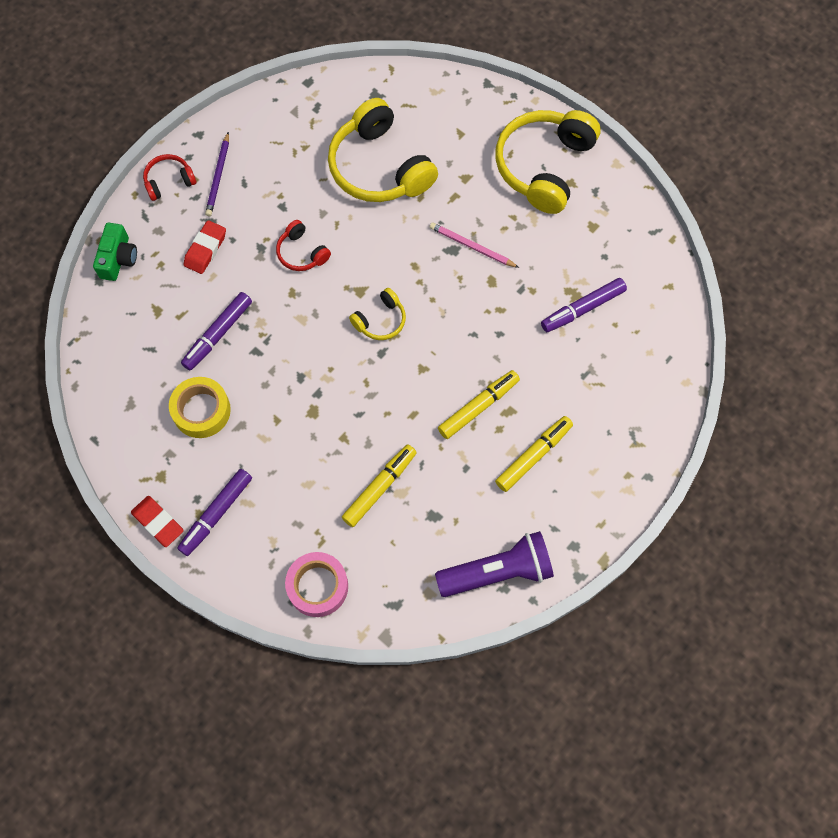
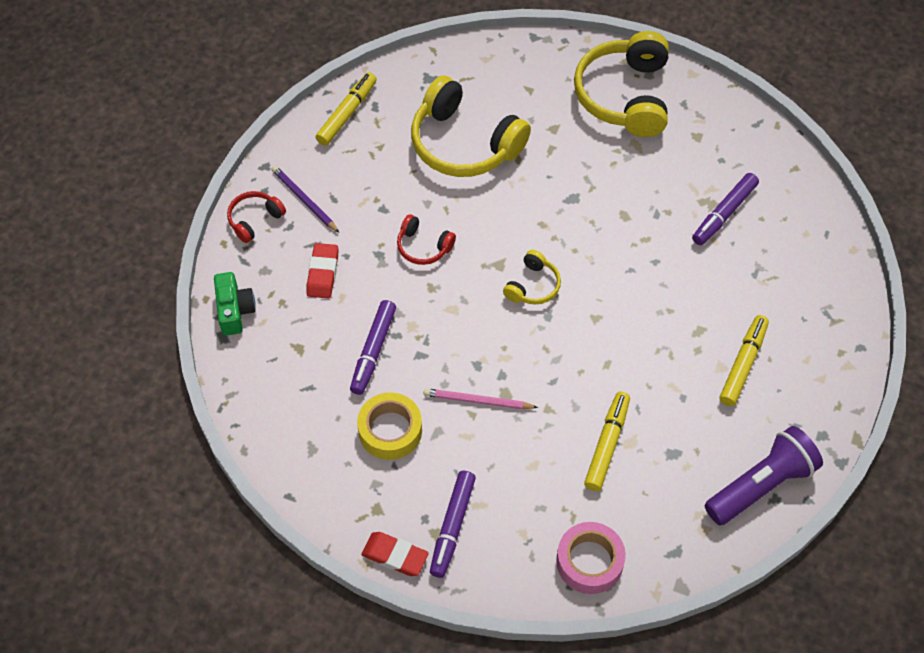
camera: 20 degrees left, 10 degrees down
purple pencil [205,132,229,216] -> purple pencil turned 150 degrees clockwise [271,166,339,233]
pink pencil [430,222,519,268] -> pink pencil moved to [424,388,538,410]
yellow marker [438,370,520,439] -> yellow marker moved to [315,72,377,146]

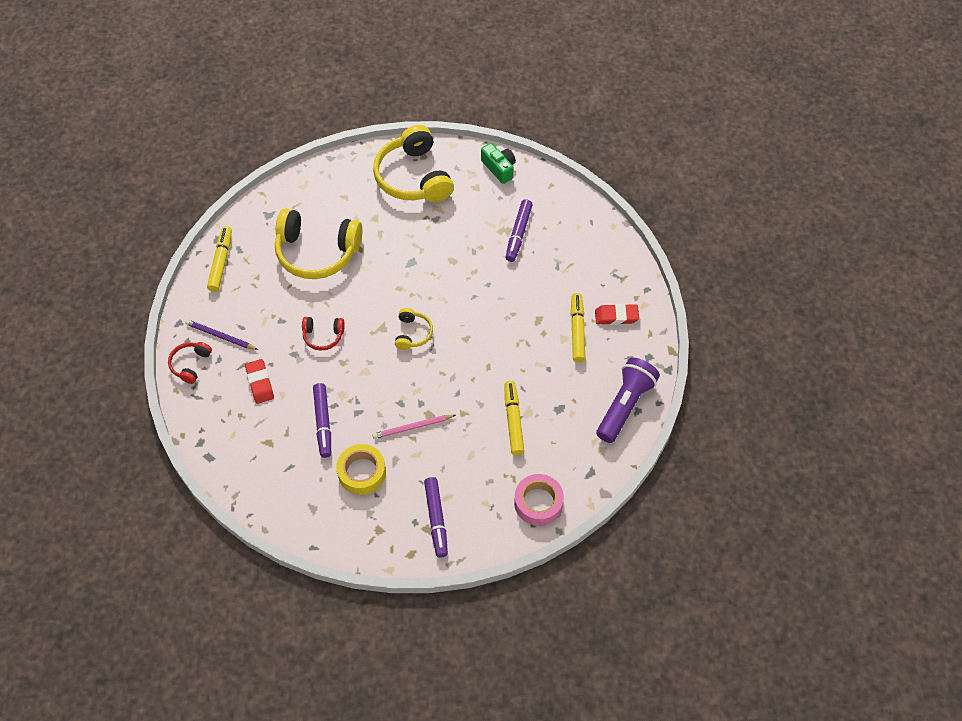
camera: 25 degrees left, 0 degrees up
green camera [214,272,256,336] -> green camera moved to [481,143,516,184]
red eraser [361,532,429,576] -> red eraser moved to [595,304,639,325]

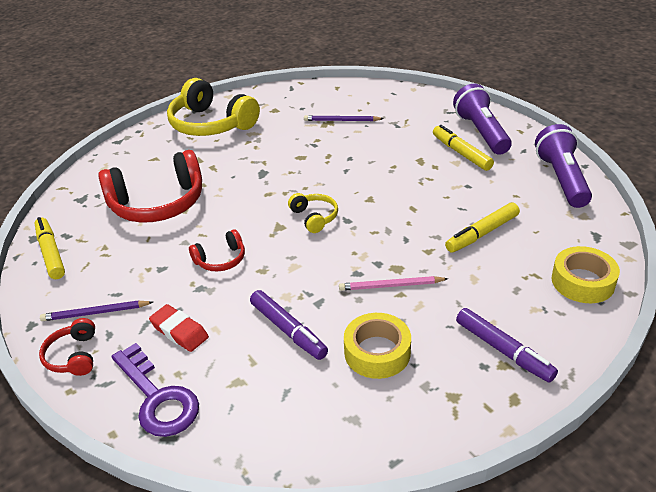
camera: 30 degrees left, 20 degrees down
yellow headphones [275,209,362,279] -> red headphones [98,150,202,223]
pink pencil [373,415,456,439] -> pink pencil turned 45 degrees clockwise [339,276,448,291]
green camera [481,143,516,184] -> none
yellow marker [504,381,524,455] -> yellow marker turned 90 degrees counterclockwise [445,202,520,252]
purple marker [505,199,533,262] -> purple pencil [304,115,384,121]
pink tape [514,474,564,526] -> yellow tape [552,246,620,303]
red eraser [595,304,639,325] -> purple flashlight [453,84,512,155]
none -> purple key [112,343,199,437]

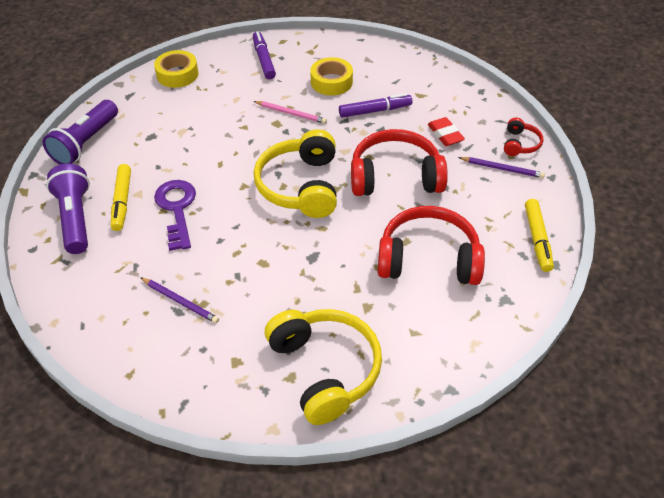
camera: 155 degrees left, 10 degrees up
purple key [112,343,199,437] -> purple key moved to [154,180,196,251]
red headphones [189,229,245,272] -> red headphones [351,129,448,196], size x2.09
purple marker [250,290,328,360] -> purple marker turned 90 degrees clockwise [339,93,412,118]
yellow headphones [288,193,338,233] -> yellow headphones [254,129,337,218], size x2.09
yellow marker [445,202,520,252] -> none
purple flashlight [453,84,512,155] -> purple flashlight turned 150 degrees clockwise [46,164,90,254]

